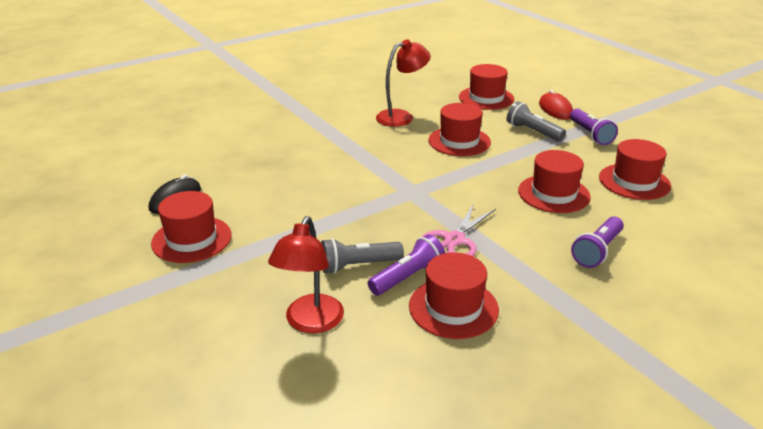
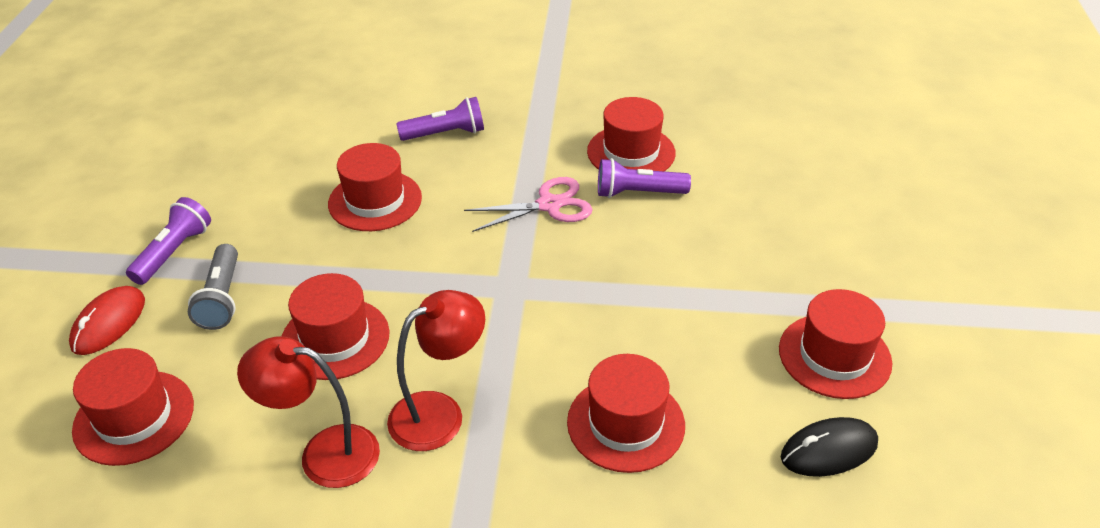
camera: 140 degrees left, 10 degrees up
red lamp [268,216,344,334] -> red lamp moved to [387,290,485,451]
grey flashlight [321,238,404,274] -> none
red hat [599,139,671,200] -> red hat moved to [567,354,685,473]

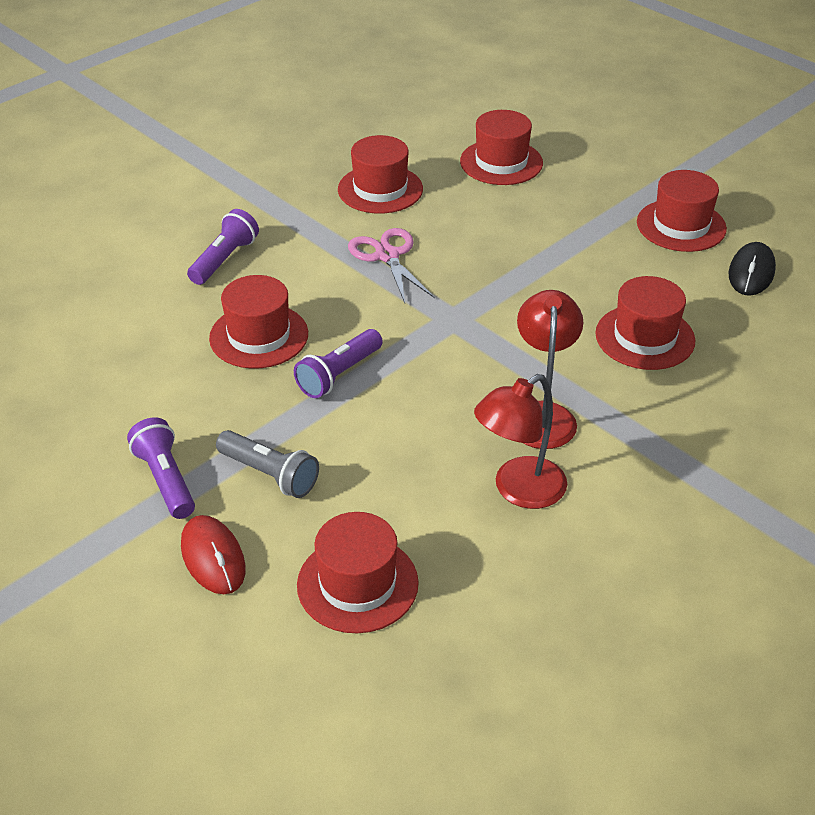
camera: 50 degrees left, 0 degrees up
red hat [282,273,389,380] -> red hat moved to [460,110,543,185]
pink scissors [464,177,593,232] -> pink scissors turned 45 degrees counterclockwise [348,228,434,303]
purple flashlight [598,158,691,198] -> purple flashlight moved to [294,329,383,398]

